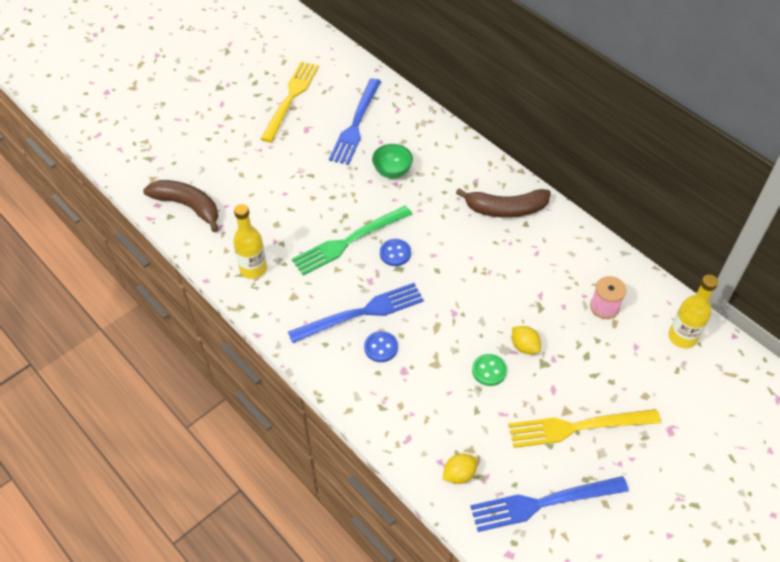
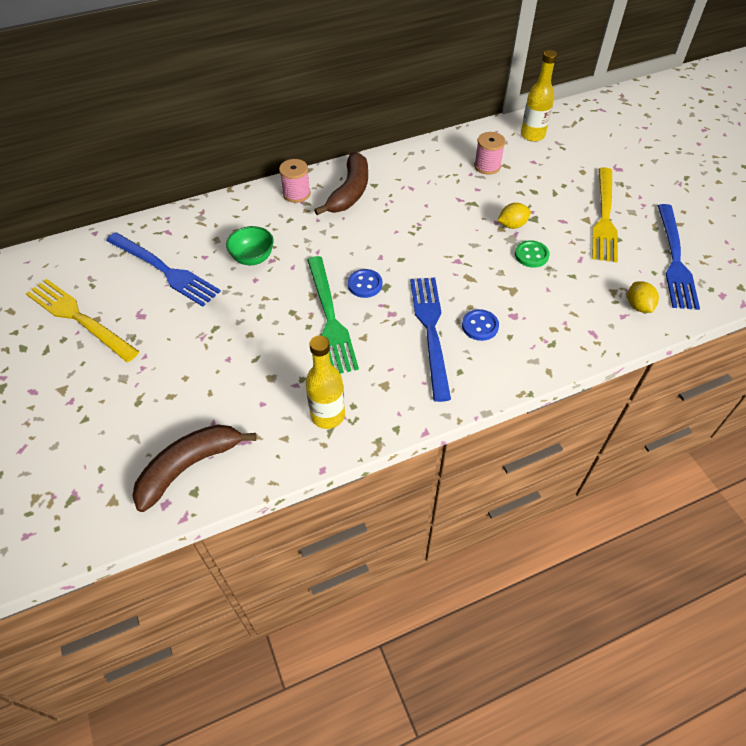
camera: 70 degrees left, 0 degrees up
none -> pink spool [279,159,311,203]

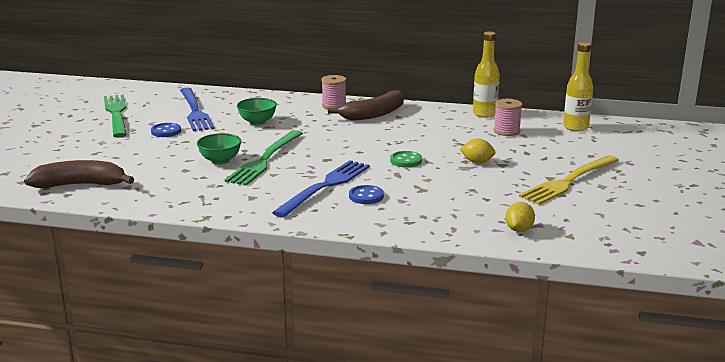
camera: 35 degrees right, 30 degrees down
yellow fork [26,279,140,362] -> green fork [104,95,127,137]
yellow bottle [305,335,345,429] -> yellow bottle moved to [473,31,500,118]
blue button [348,269,382,298] -> blue button moved to [151,123,181,137]
green button [515,240,550,268] -> green button moved to [390,151,422,167]
blue fork [658,204,700,310] -> none
none -> green bowl [197,133,242,165]

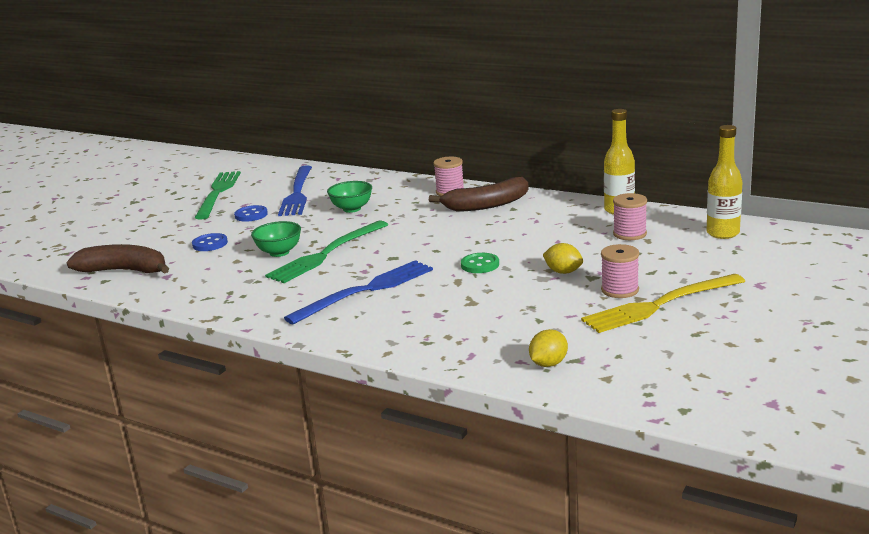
camera: 20 degrees right, 0 degrees up
blue button [349,185,384,204] -> blue button moved to [192,233,228,251]
none -> pink spool [601,244,639,298]

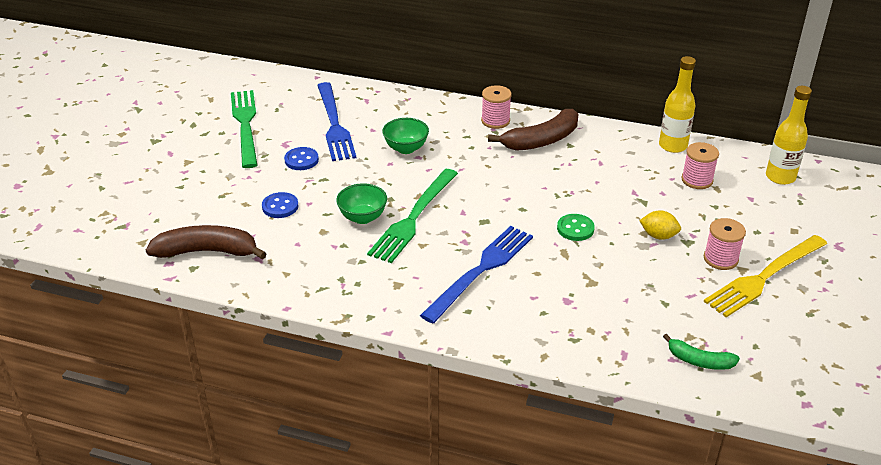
camera: 15 degrees left, 15 degrees up
yellow lemon [529,329,568,367] -> green banana [663,334,740,370]

